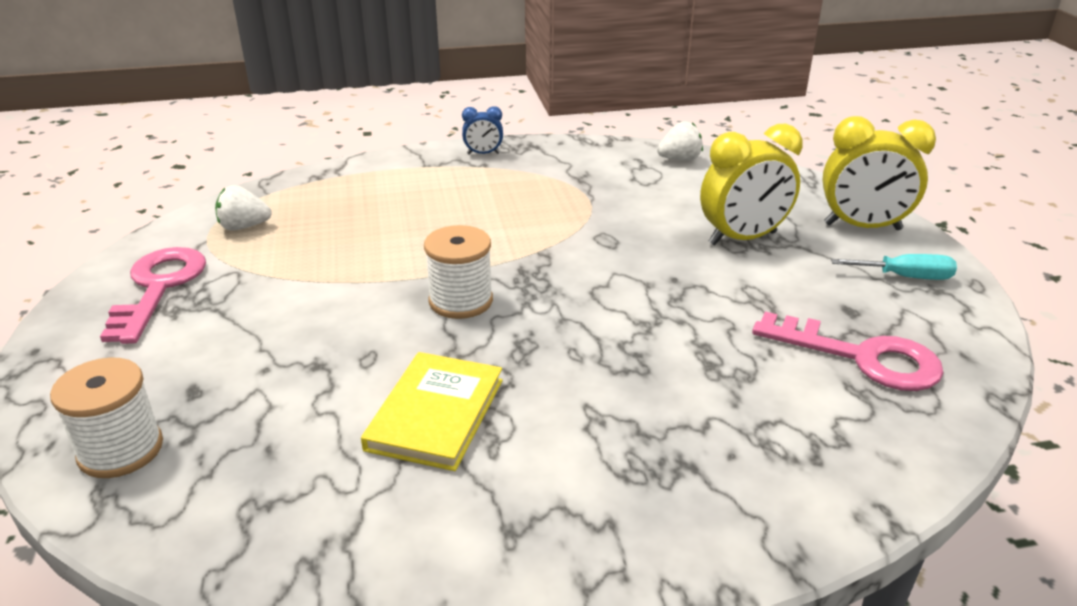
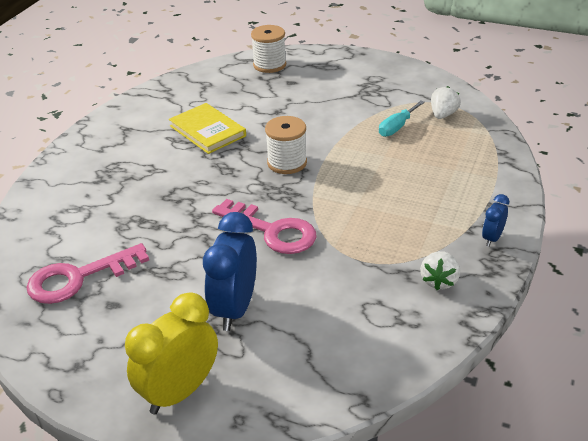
camera: 125 degrees right, 5 degrees up
pink key [100,247,206,344] -> pink key moved to [212,199,316,254]
white strawberry [657,121,703,160] -> white strawberry moved to [420,251,460,290]
yellow clock [700,124,803,245] -> blue clock [203,212,257,331]
turquoise screwdriver [831,254,957,280] -> turquoise screwdriver moved to [379,101,425,137]

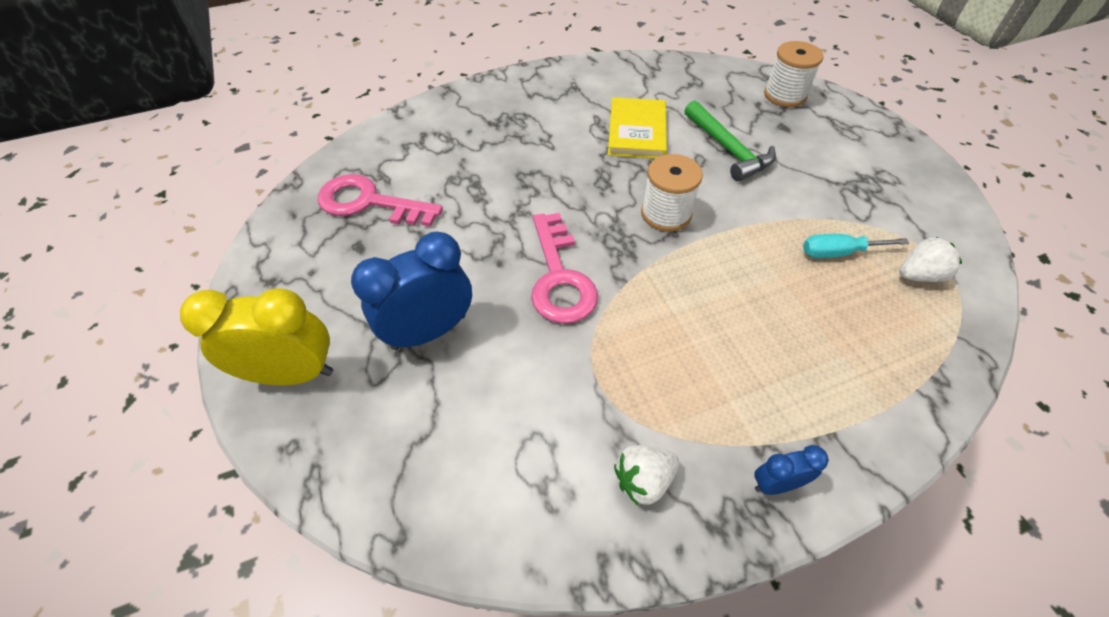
camera: 45 degrees right, 15 degrees up
none -> green hammer [684,100,776,181]

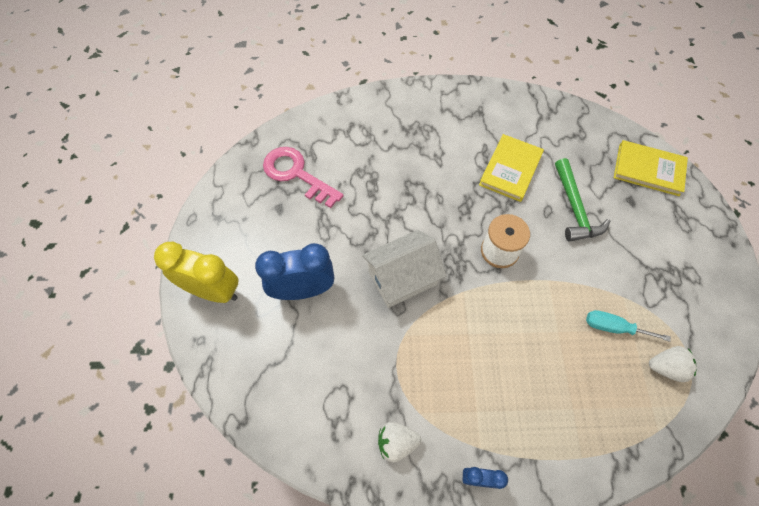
camera: 20 degrees right, 10 degrees up
pink key [531,213,598,324] -> white house [362,230,447,308]
white spool [764,41,824,107] -> yellow book [614,140,688,196]

